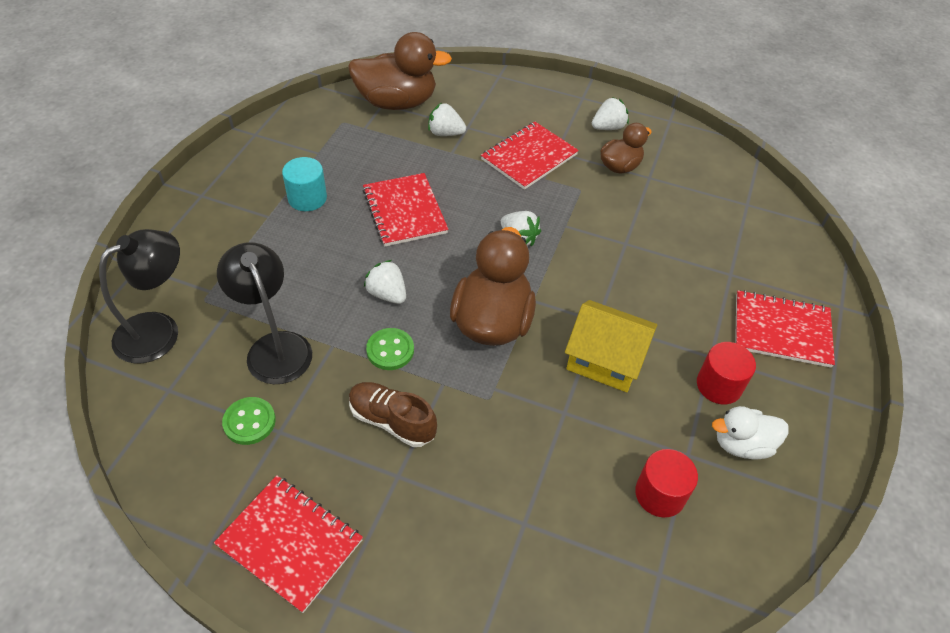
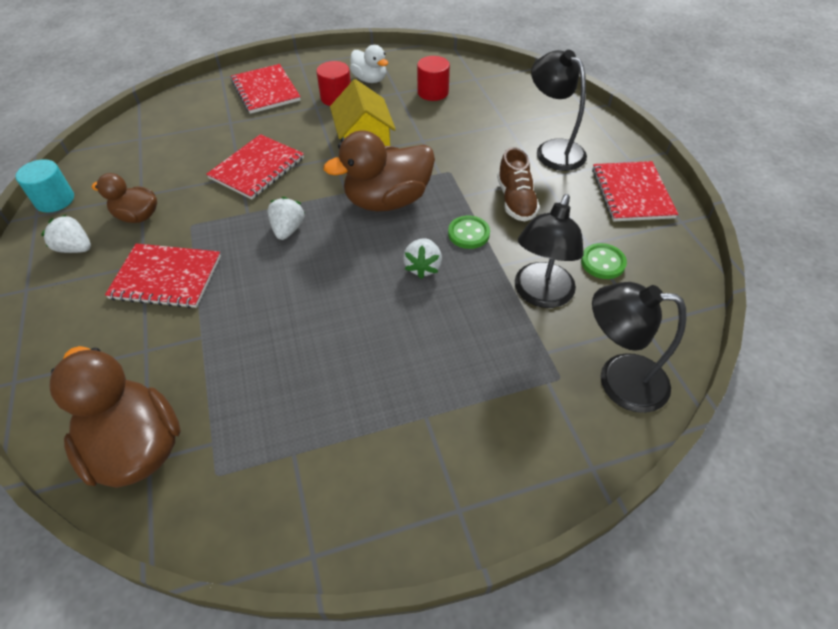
camera: 125 degrees left, 0 degrees up
turquoise cylinder [282,157,327,211] -> turquoise cylinder moved to [15,159,74,213]
red notebook [362,173,449,247] -> red notebook moved to [206,134,304,199]
white strawberry [428,103,466,136] -> none
none -> black lamp [531,50,587,171]

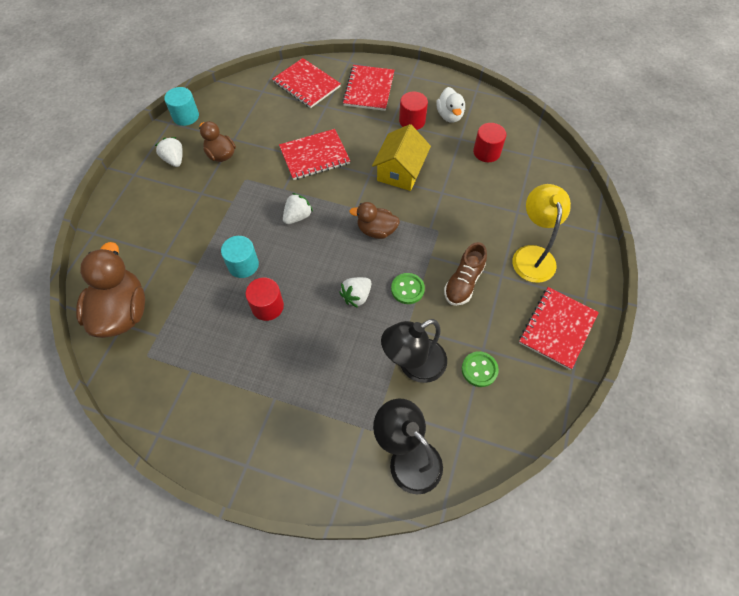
camera: 35 degrees right, 10 degrees up
red notebook [105,244,221,308] -> red notebook moved to [272,58,341,108]
brown duck [324,131,435,211] -> brown duck [350,202,400,239], size x0.57
black lamp [531,50,587,171] -> yellow lamp [512,184,571,283]
none -> turquoise cylinder [221,236,259,278]
none -> red cylinder [245,278,284,321]

